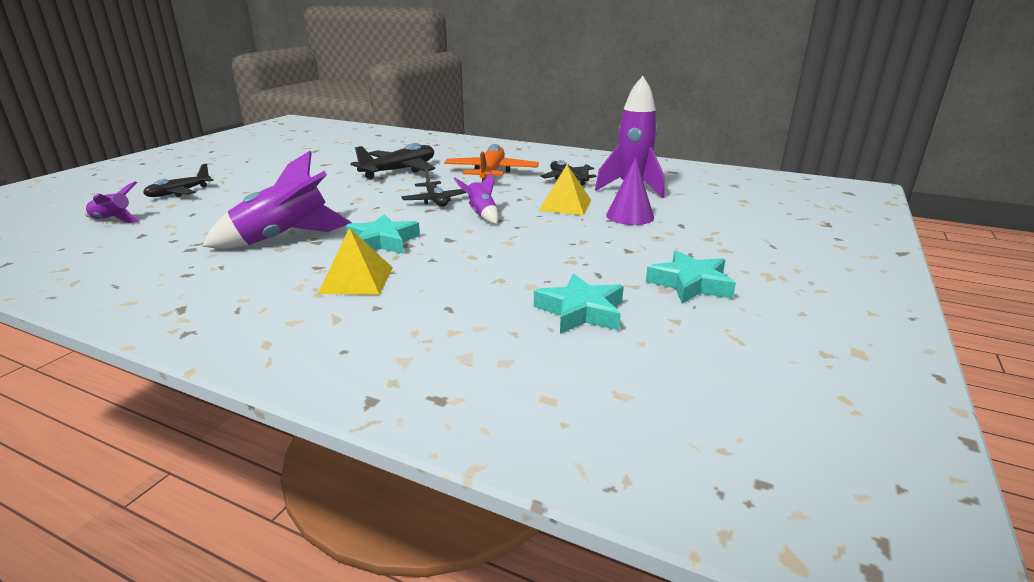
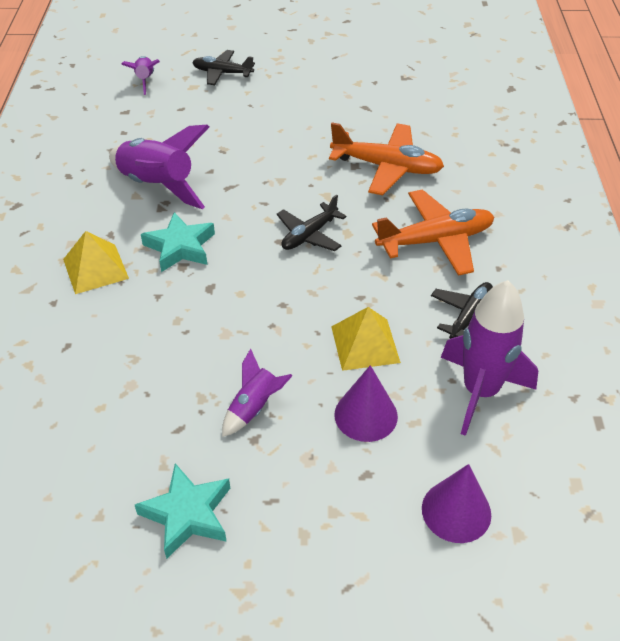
camera: 65 degrees right, 20 degrees up
black plane [350,143,435,179] -> orange plane [329,122,444,195]
purple rocket [454,172,499,224] -> purple rocket moved to [222,349,293,437]
turquoise star [534,273,624,334] -> none
none -> purple cone [422,464,491,543]

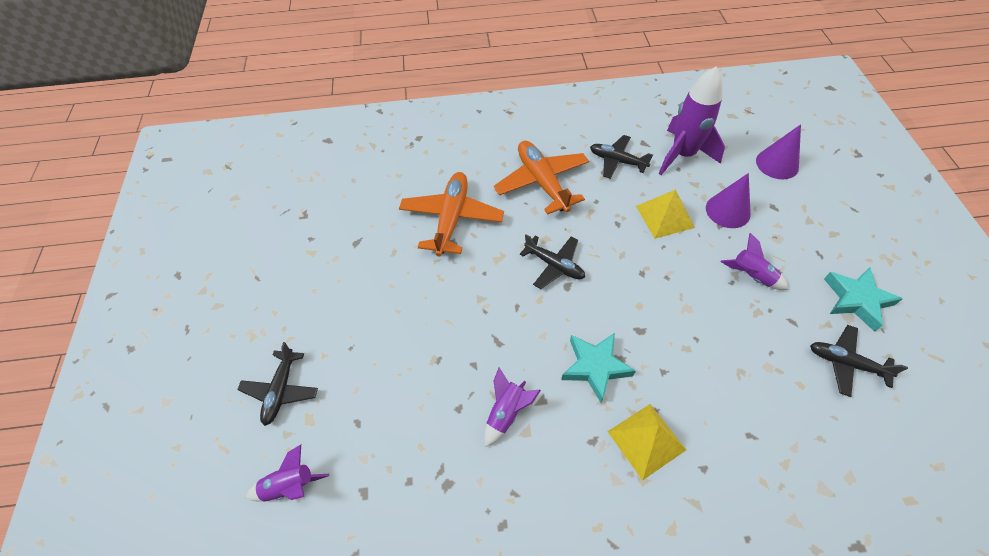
camera: 95 degrees left, 10 degrees up
purple rocket [109,125,209,209] -> purple rocket [484,367,541,447], size x0.53
none -> black plane [810,325,908,397]

